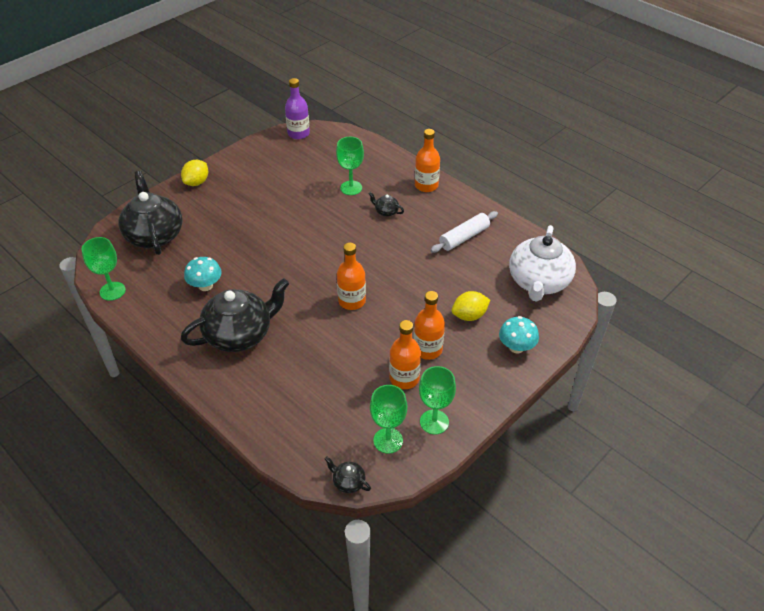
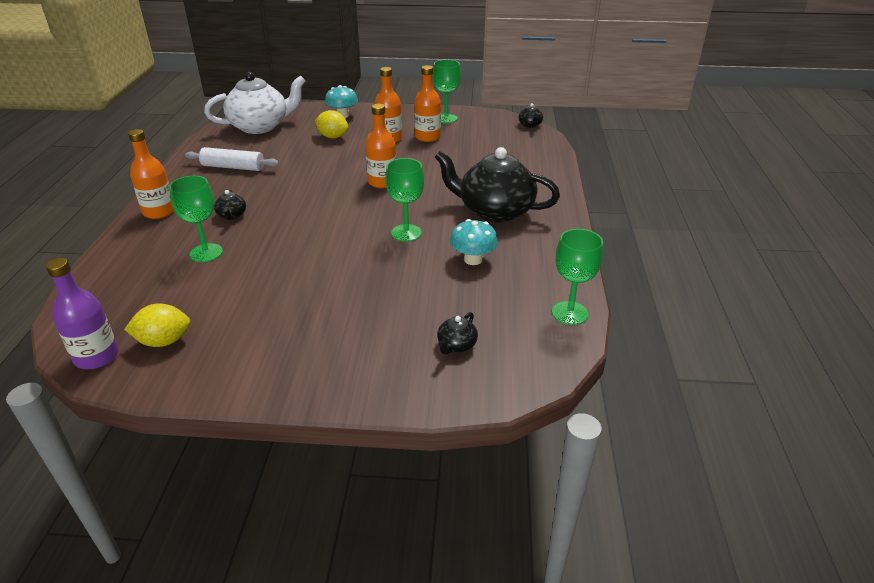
camera: 130 degrees left, 10 degrees down
black teapot [118,171,183,255] -> black teapot [437,312,478,355], size x0.41
yellow lemon [181,160,208,186] -> yellow lemon moved to [124,303,191,347]
green goblet [370,385,407,454] -> green goblet moved to [385,158,424,242]

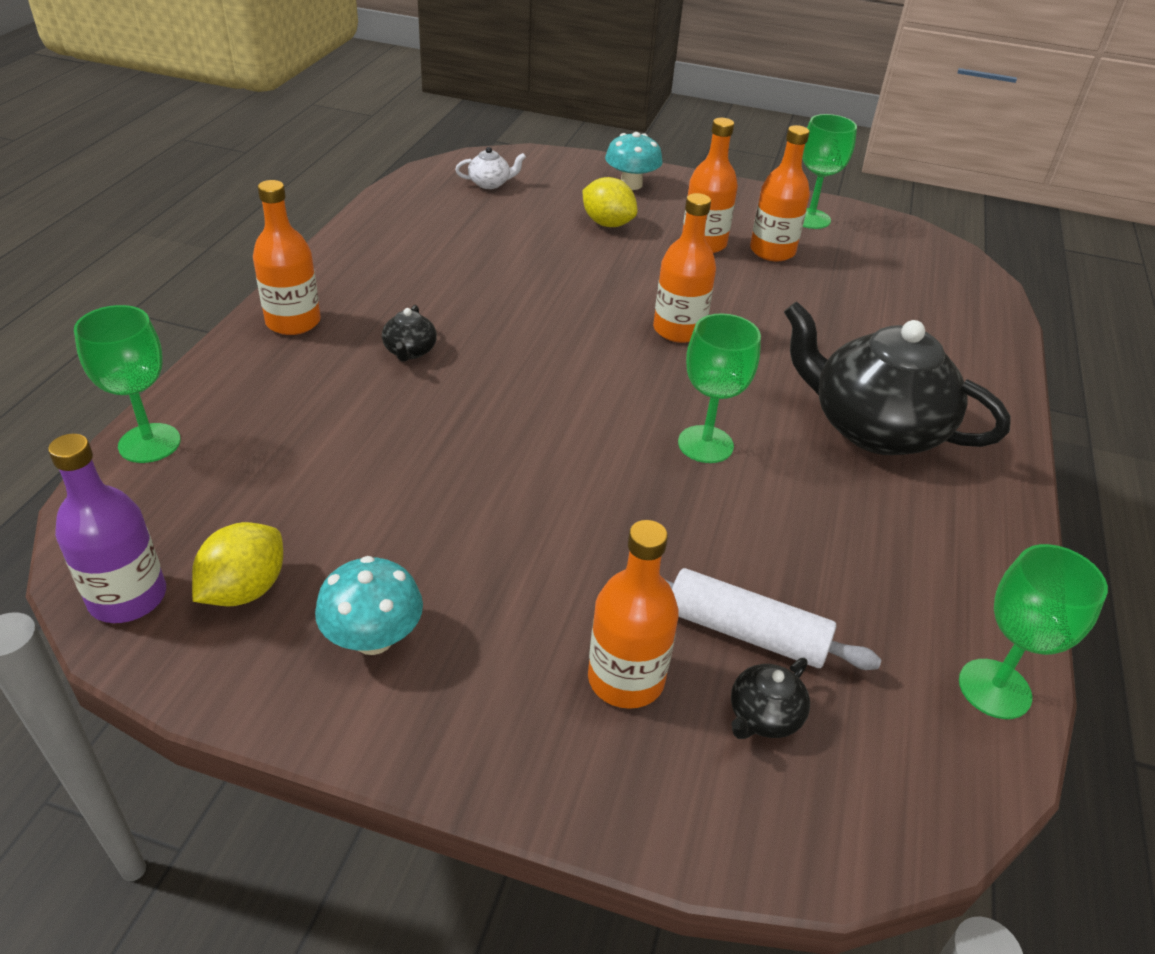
camera: 10 degrees right, 5 degrees up
yellow lemon [124,303,191,347] -> yellow lemon turned 60 degrees counterclockwise [192,522,283,606]
green goblet [169,176,223,262] -> green goblet moved to [74,305,181,463]
white rolling pin [185,147,279,171] -> white rolling pin moved to [666,568,882,670]
white teapot [204,72,306,134] -> white teapot [455,147,526,189], size x0.41
turquoise mushroom [450,219,498,265] -> turquoise mushroom moved to [315,556,423,655]
black teapot [519,103,543,128] -> none
none -> orange bottle [588,520,679,709]

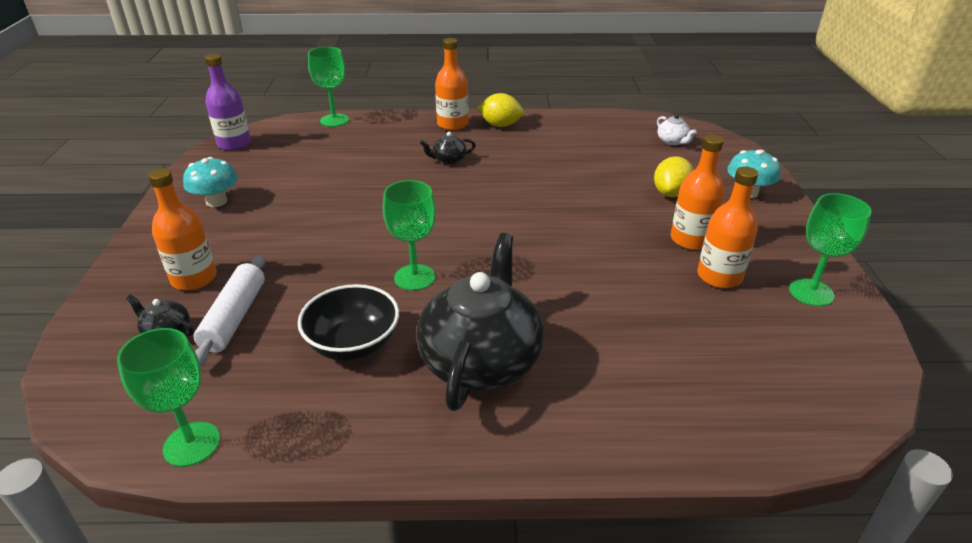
camera: 75 degrees right, 5 degrees down
yellow lemon [192,522,283,606] -> yellow lemon moved to [477,93,524,127]
orange bottle [653,193,716,343] -> none
none -> black bowl [298,284,399,361]

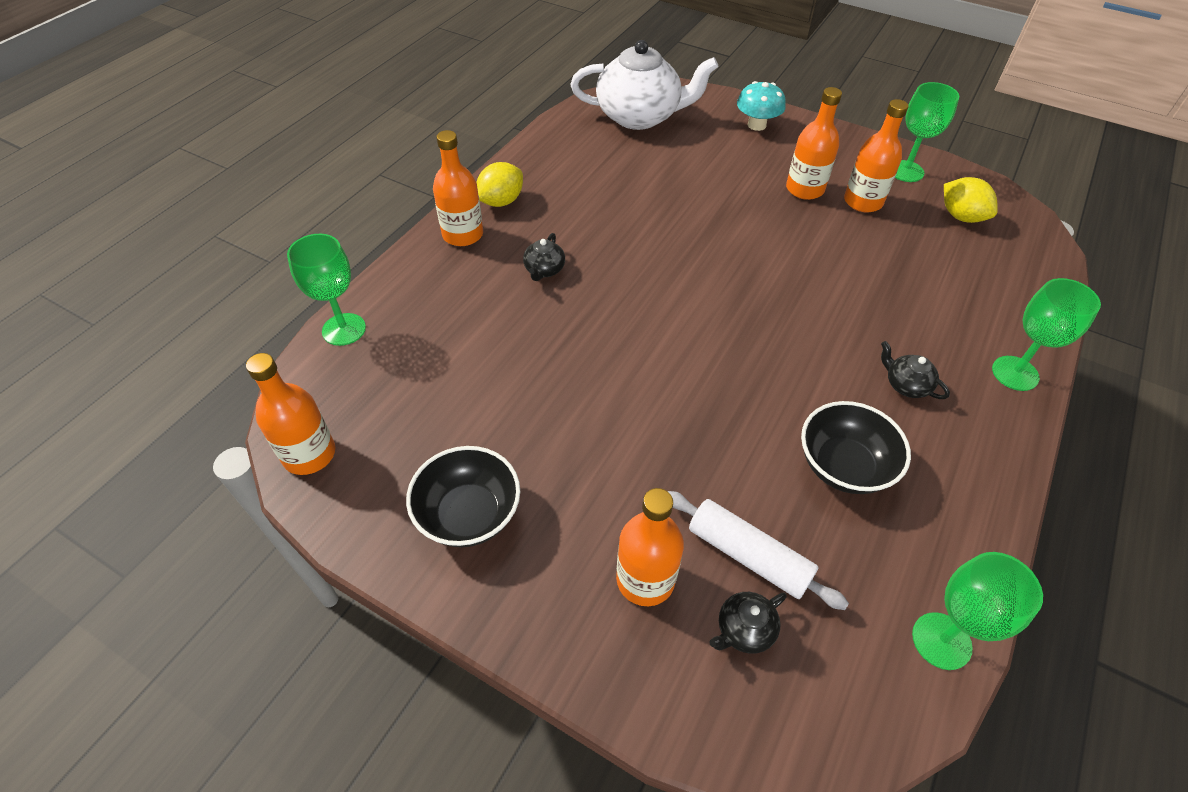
camera: 60 degrees left, 15 degrees up
turquoise mushroom [183,157,238,207] -> black bowl [406,446,520,547]
purple bottle [205,54,251,150] -> orange bottle [246,353,335,475]
green goblet [383,180,436,291] -> green goblet moved to [992,278,1101,391]
black teapot [417,233,544,411] -> black teapot [881,341,950,399], size x0.41
yellow lemon [654,156,694,197] -> yellow lemon moved to [944,177,998,223]
white teapot [657,114,697,145] -> white teapot [570,40,719,130], size x2.46

